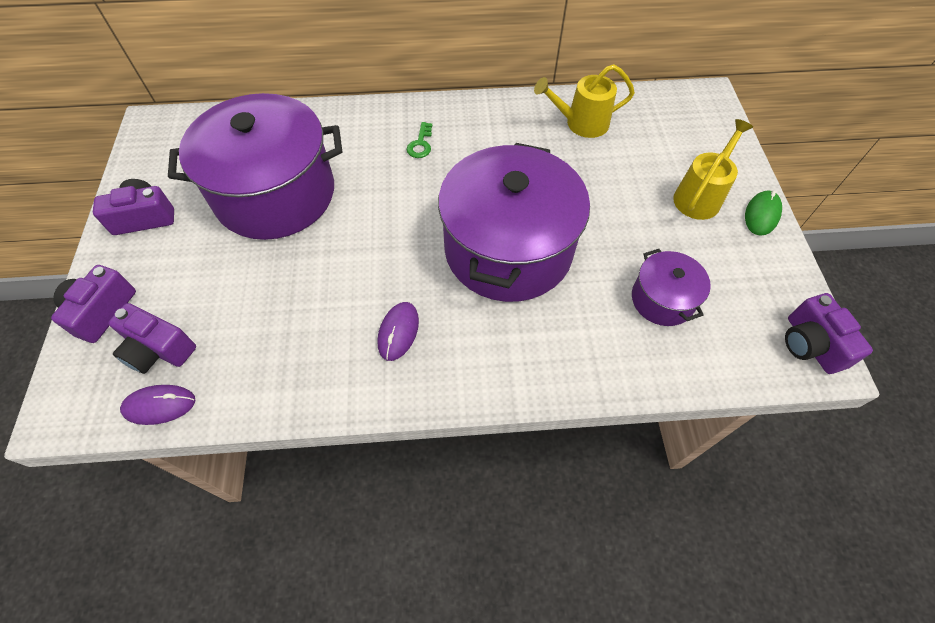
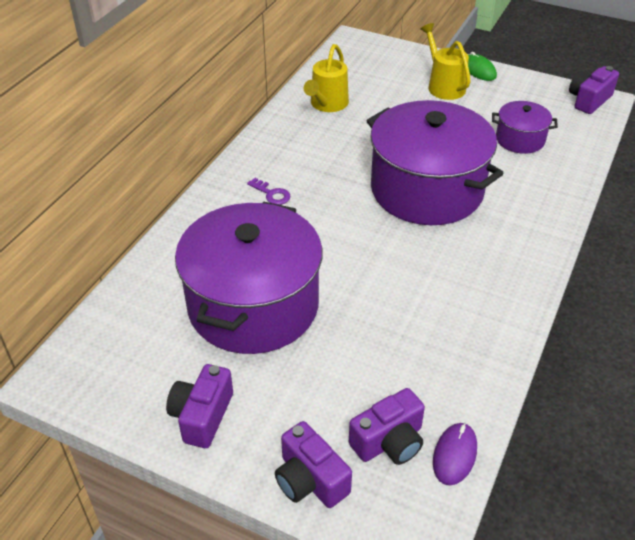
camera: 60 degrees left, 15 degrees down
purple mouse [377,302,419,361] -> none
green key [407,122,432,158] -> purple key [247,178,290,205]
purple camera [785,293,873,374] -> purple camera turned 120 degrees clockwise [569,66,619,114]

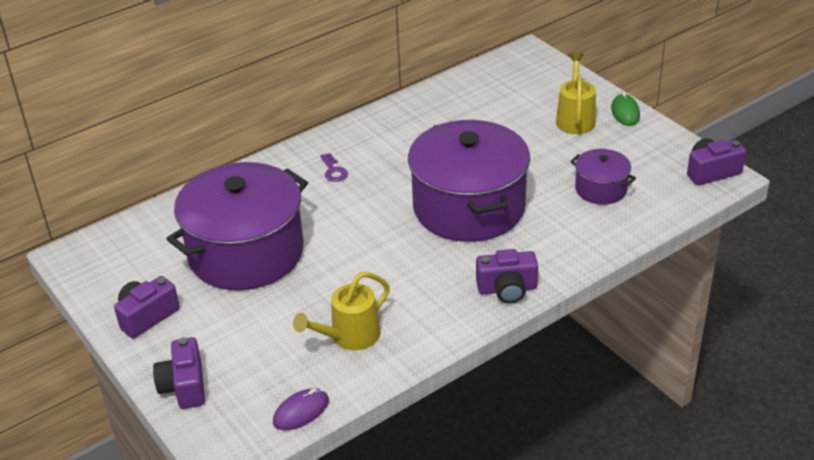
camera: 30 degrees right, 5 degrees down
yellow watering can [304,44,349,112] -> yellow watering can moved to [293,272,390,350]
purple camera [349,388,425,465] -> purple camera moved to [476,249,538,304]

